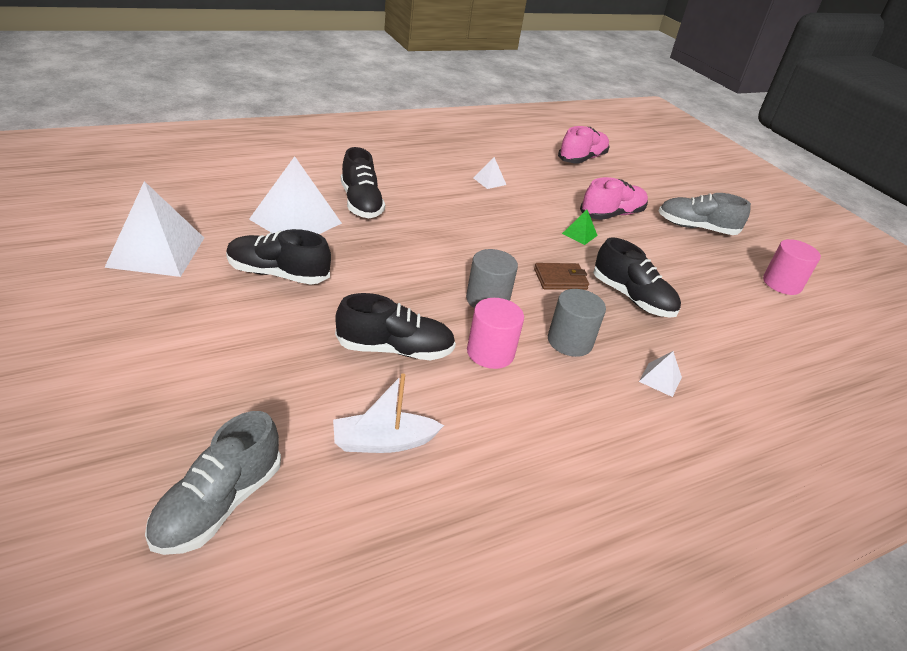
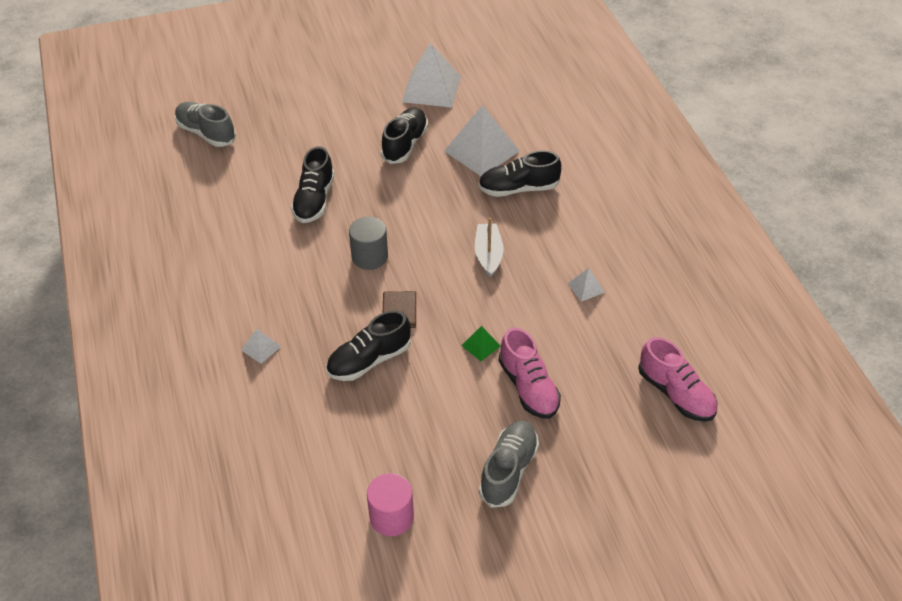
camera: 105 degrees right, 10 degrees up
white boat [333,373,444,453] -> white boat moved to [475,218,503,278]
pink cylinder [467,298,524,369] -> none
grey cylinder [548,289,606,357] -> none

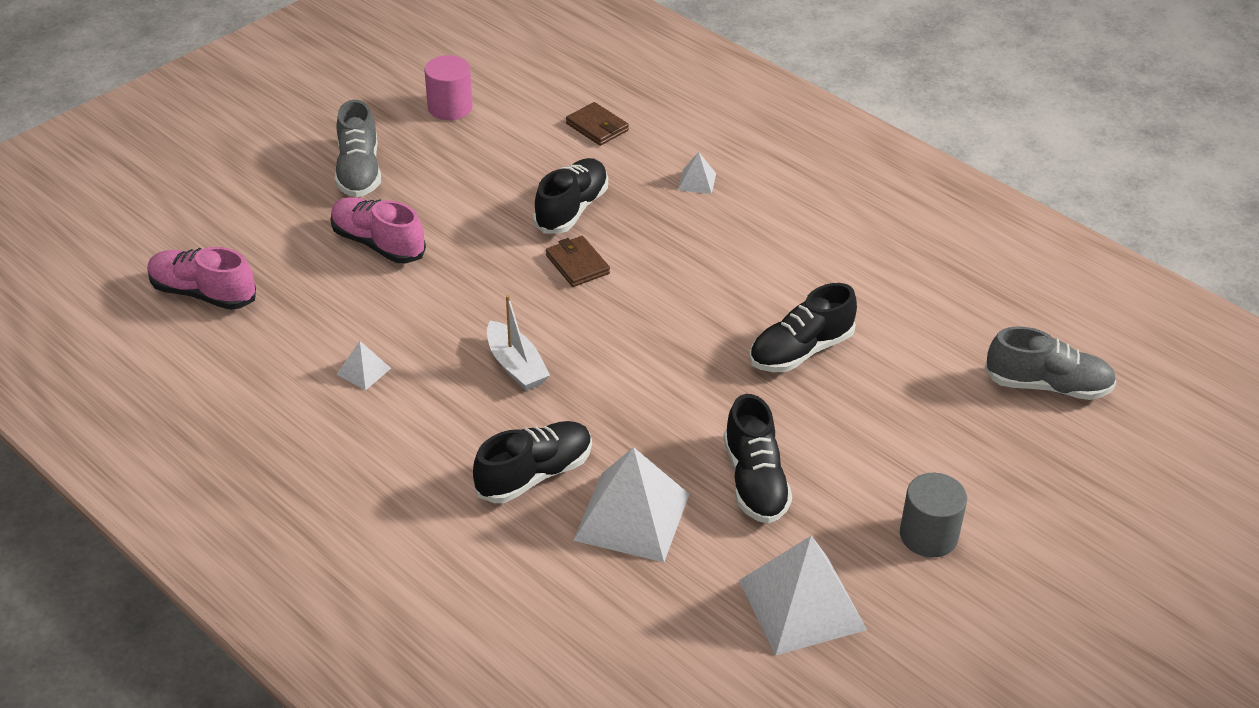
camera: 150 degrees right, 5 degrees down
black shoe [291,146,335,223] -> black shoe turned 105 degrees counterclockwise [749,283,857,372]
grey cylinder [349,217,388,270] -> grey cylinder moved to [900,473,967,558]
green pyramid [461,326,501,361] -> none
none -> brown wallet [566,102,629,146]

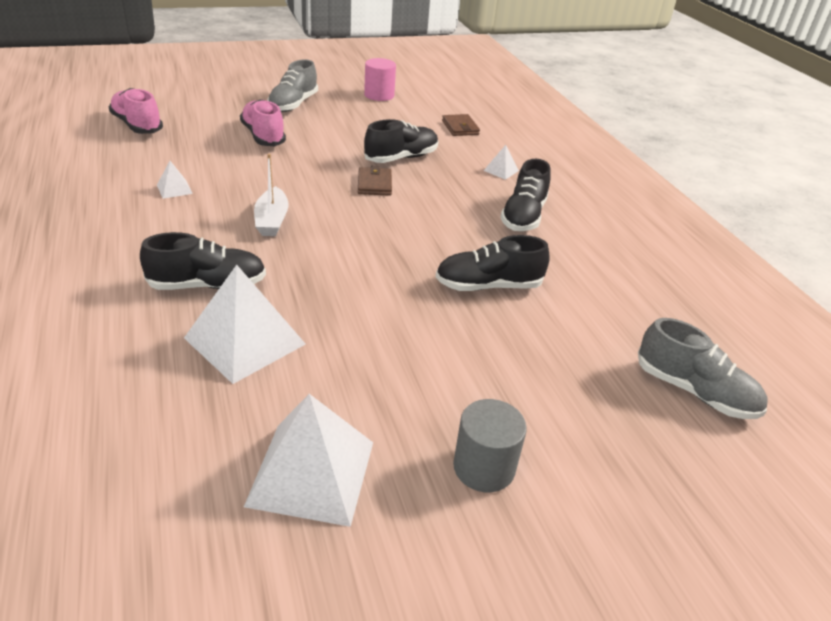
camera: 25 degrees right, 5 degrees down
black shoe [724,394,792,524] -> black shoe moved to [501,159,551,231]

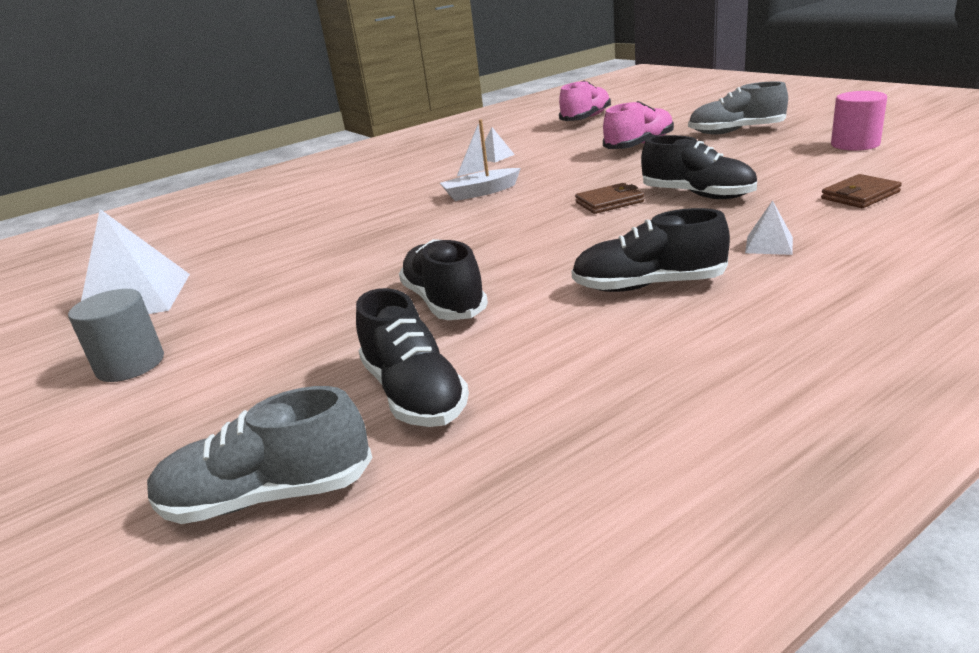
camera: 80 degrees right, 10 degrees down
black shoe [140,232,266,290] -> black shoe moved to [356,288,469,427]
white pyramid [184,265,306,384] -> none
grey shoe [638,318,768,419] -> grey shoe turned 60 degrees clockwise [147,386,373,524]

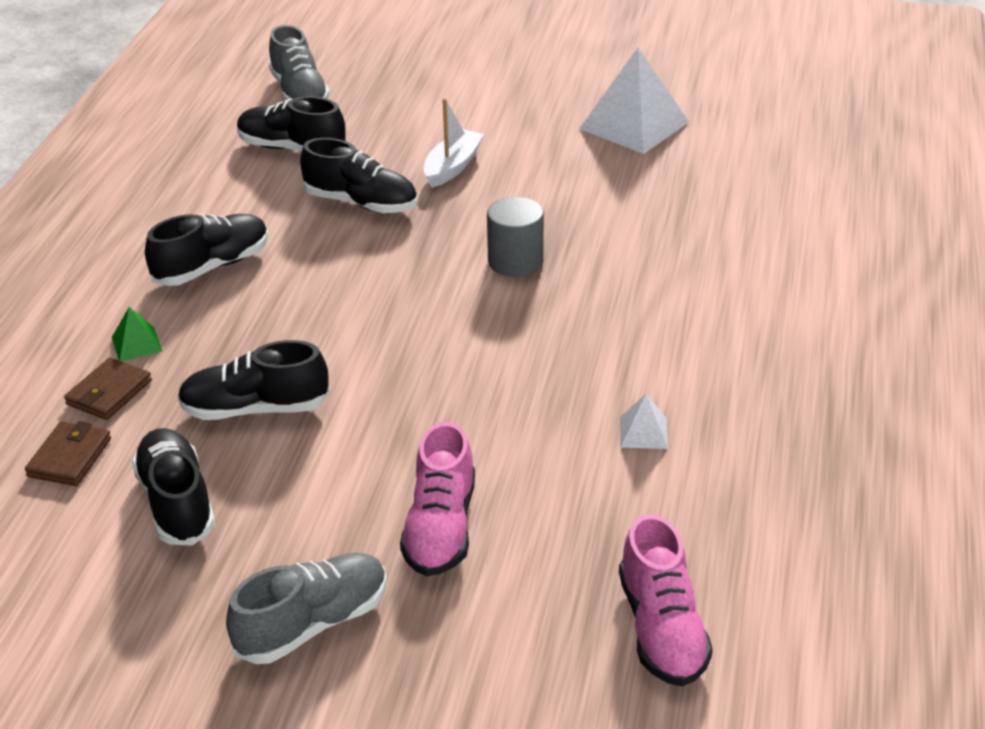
camera: 135 degrees right, 10 degrees up
grey cylinder [68,289,164,382] -> grey cylinder moved to [487,197,544,277]
grey shoe [147,386,373,524] -> grey shoe turned 120 degrees clockwise [269,25,330,101]
white boat [440,120,521,201] -> white boat moved to [423,98,484,188]
brown wallet [575,183,644,214] -> brown wallet moved to [64,358,152,420]
white pyramid [745,200,793,255] -> green pyramid [112,307,163,361]
pink cylinder [831,91,887,151] -> none
none -> black shoe [132,428,215,546]

